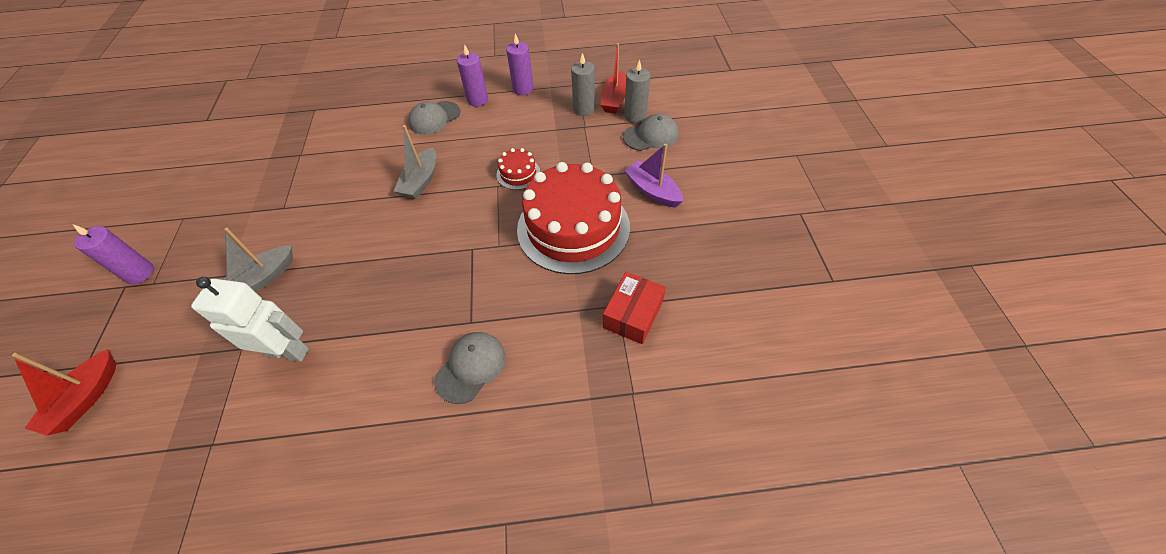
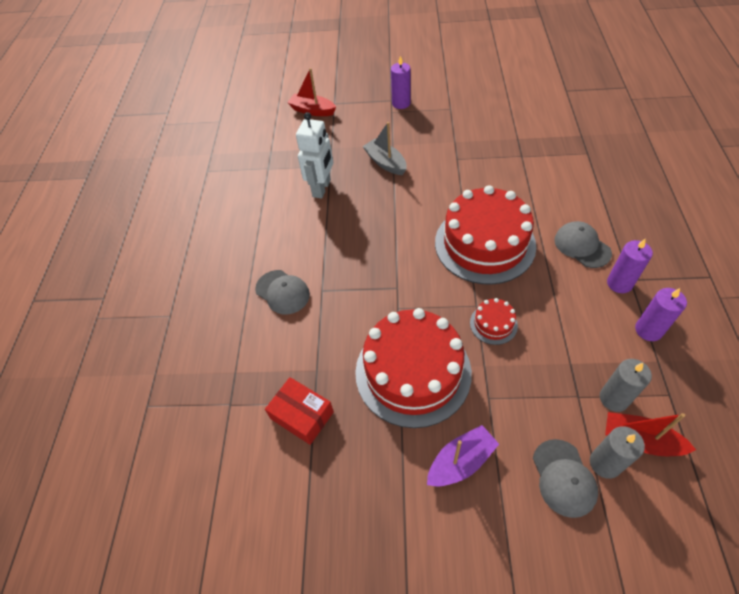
camera: 100 degrees right, 0 degrees up
grey boat [394,125,436,199] -> red cake [435,185,536,285]

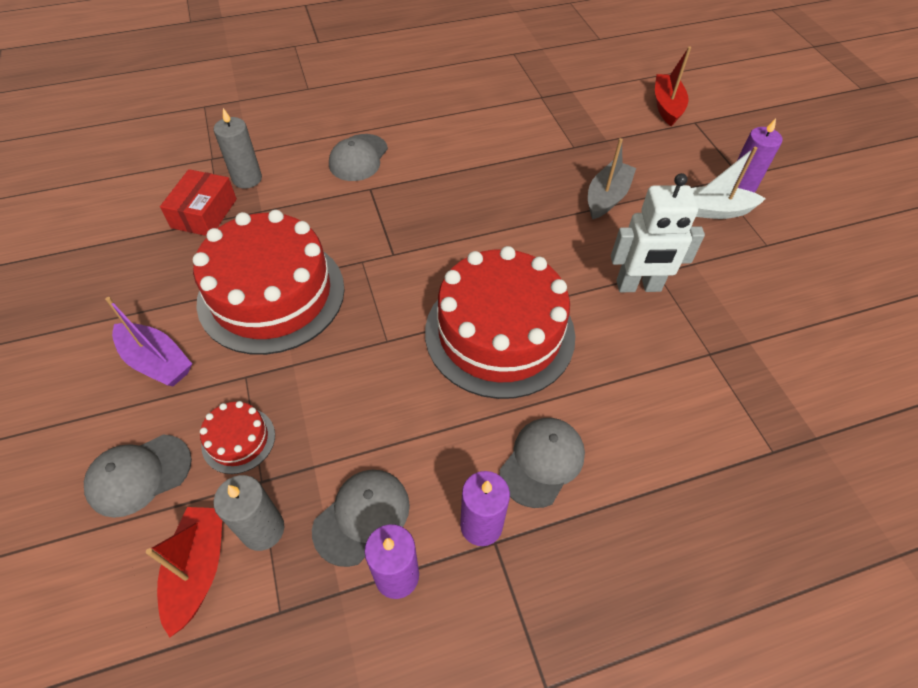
camera: 65 degrees right, 0 degrees up
white robot [296,112,333,199] -> white robot moved to [611,173,705,292]
red cake [470,298,518,345] -> red cake moved to [200,401,275,474]
grey candle [590,426,645,479] -> grey candle moved to [214,108,262,188]
none -> grey cap [312,470,410,567]
none -> white boat [691,147,766,219]

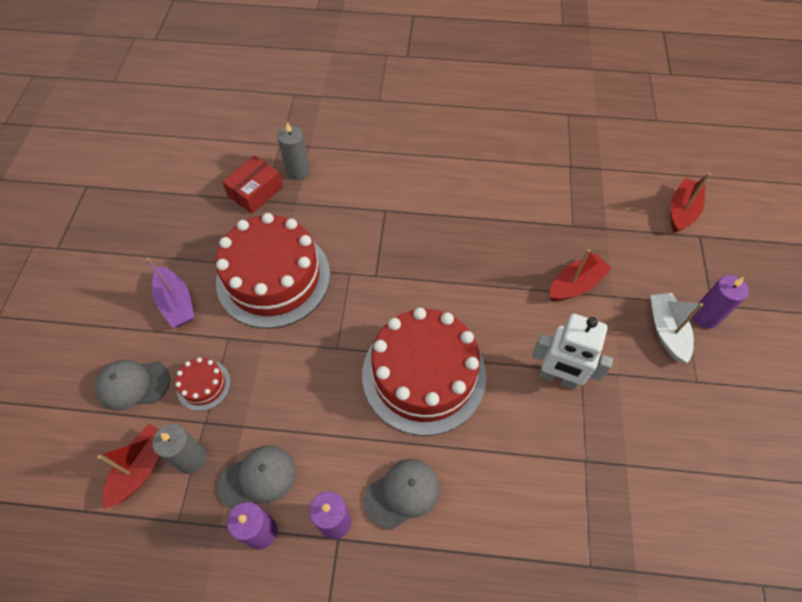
camera: 25 degrees right, 5 degrees up
grey cap [329,134,388,181] -> none
grey boat [588,138,636,219] -> red boat [550,249,612,301]
white boat [691,147,766,219] -> white boat turned 60 degrees clockwise [650,293,703,363]

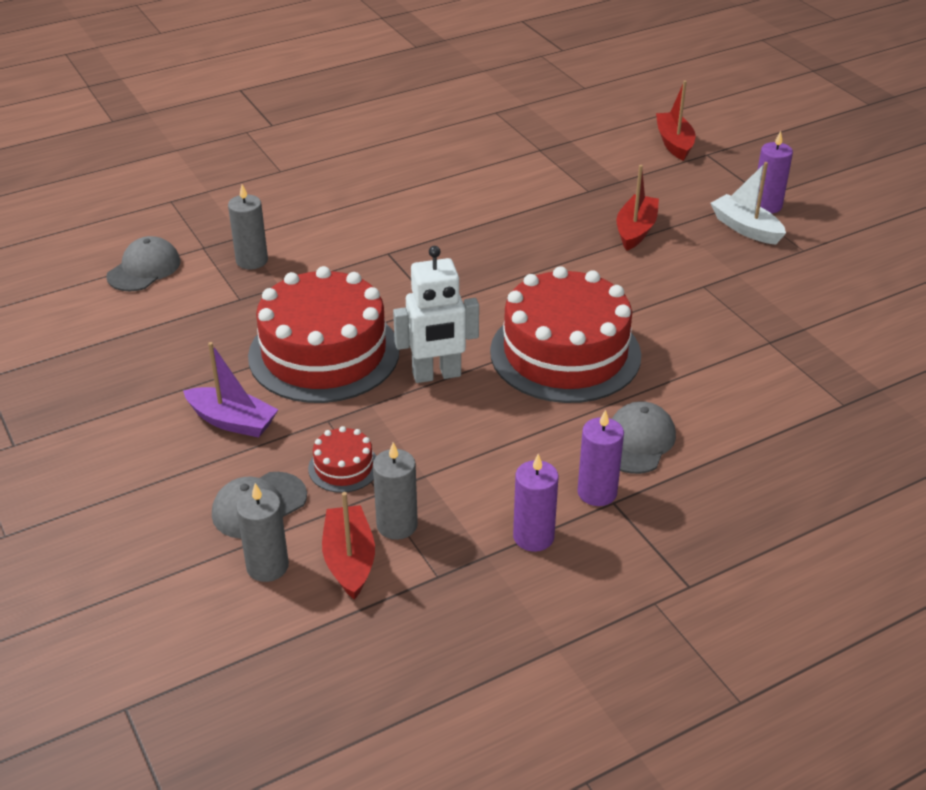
camera: 35 degrees left, 20 degrees down
grey cap [217,445,296,510] -> grey cap moved to [106,236,180,291]
red box [222,155,283,214] -> none
white robot [532,314,613,389] -> white robot moved to [393,246,479,383]
none -> grey candle [236,483,289,582]

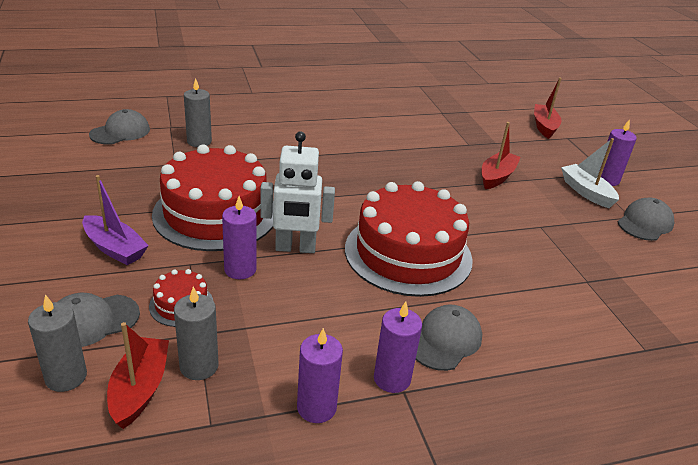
camera: 10 degrees right, 5 degrees down
none -> purple candle [222,196,257,279]
none -> grey cap [618,198,674,241]

